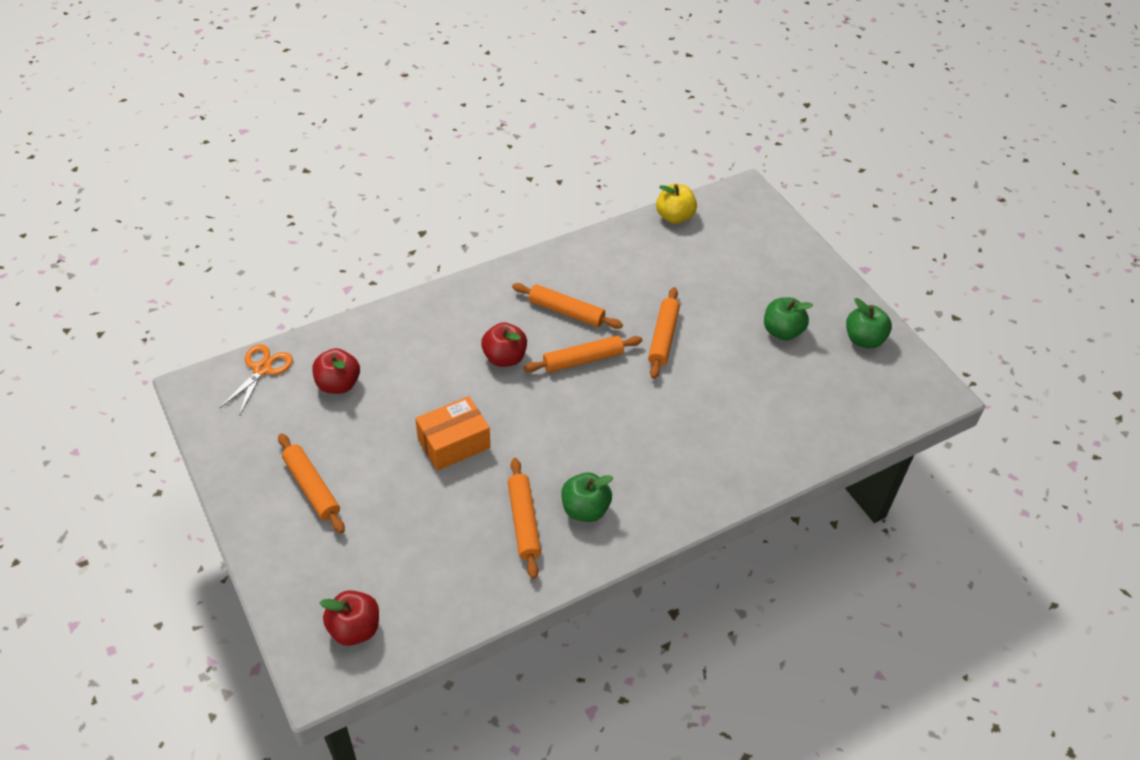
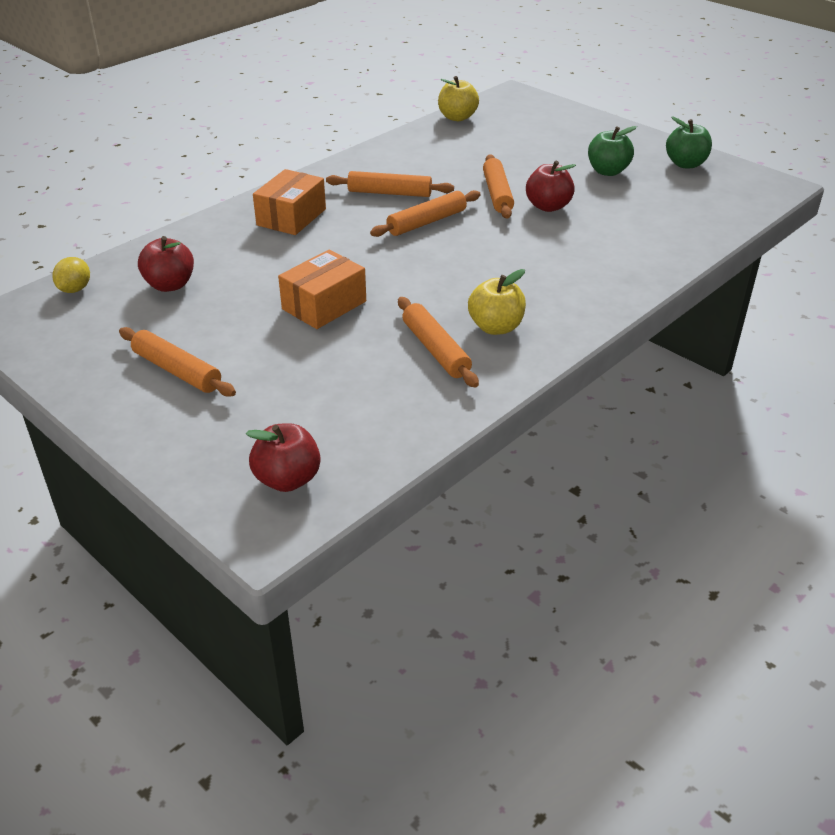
camera: 15 degrees left, 10 degrees down
orange scissors [220,344,293,416] -> yellow lemon [52,257,90,293]
red apple [481,322,527,367] -> red apple moved to [526,161,576,212]
green apple [562,472,613,522] -> yellow apple [468,269,526,335]
none -> orange box [253,169,326,235]

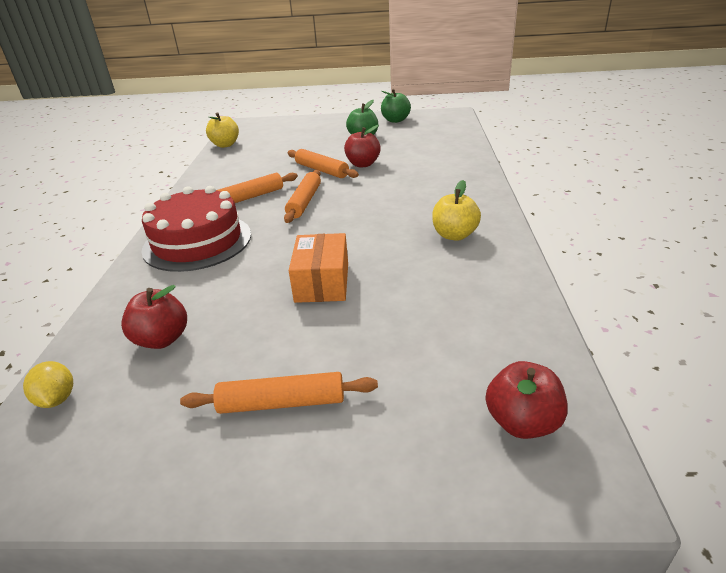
camera: 40 degrees left, 5 degrees down
orange box [253,169,326,235] -> red cake [141,186,251,272]
orange rolling pin [398,297,479,388] -> none

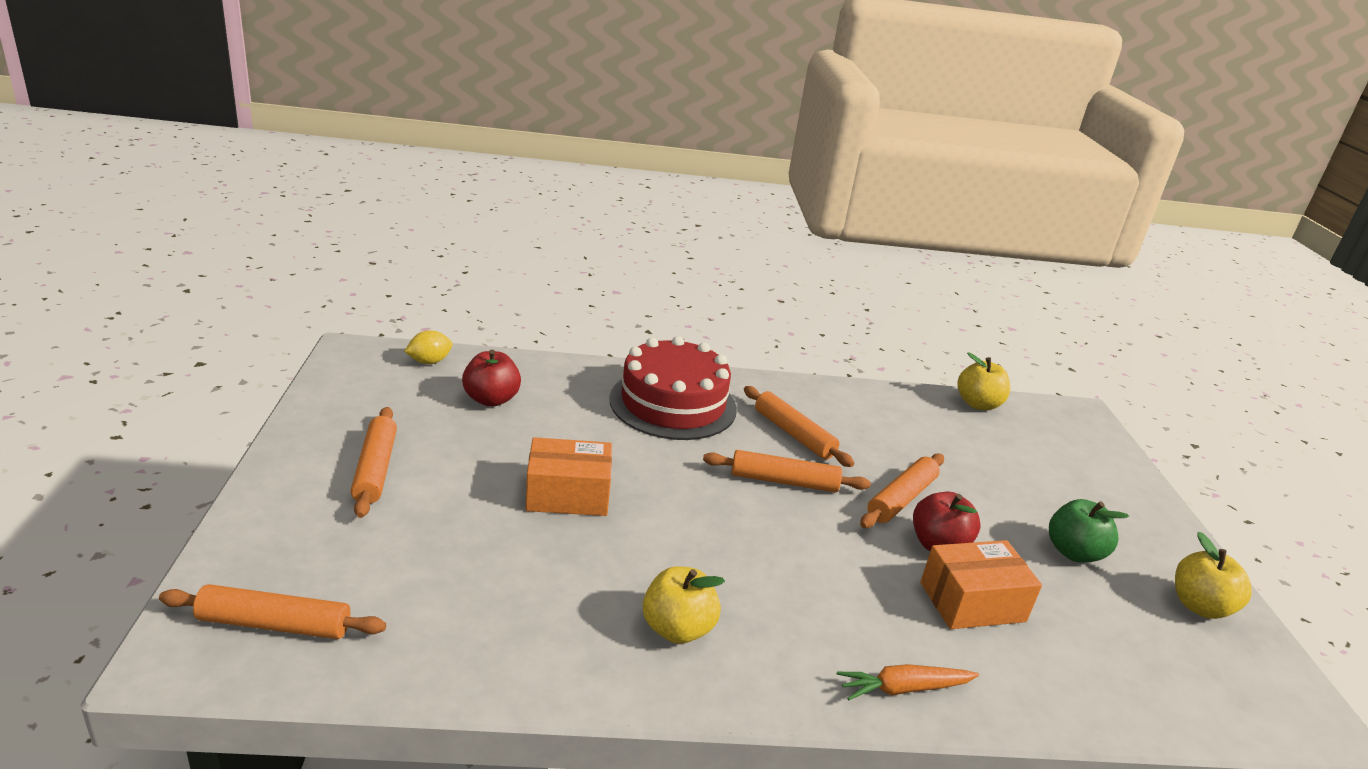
camera: 80 degrees right, 5 degrees down
green apple [381,89,411,123] -> yellow apple [1175,532,1252,619]
red apple [486,361,568,439] -> orange rolling pin [159,584,386,639]
none -> orange carrot [837,664,979,700]
none -> orange box [920,540,1042,629]

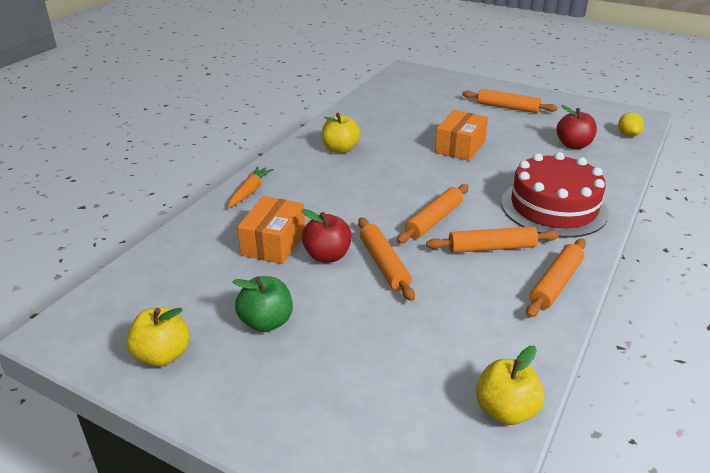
camera: 125 degrees right, 5 degrees up
orange rolling pin [159,584,386,639] -> orange rolling pin moved to [526,239,586,318]

